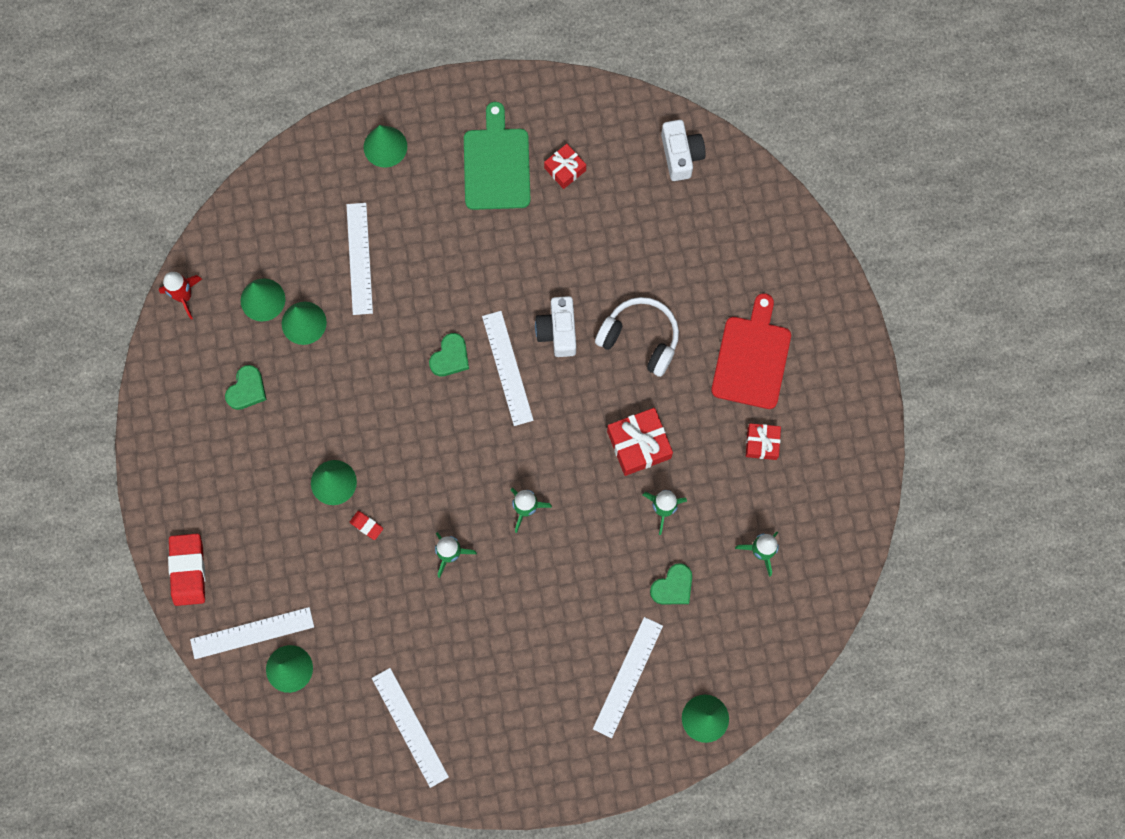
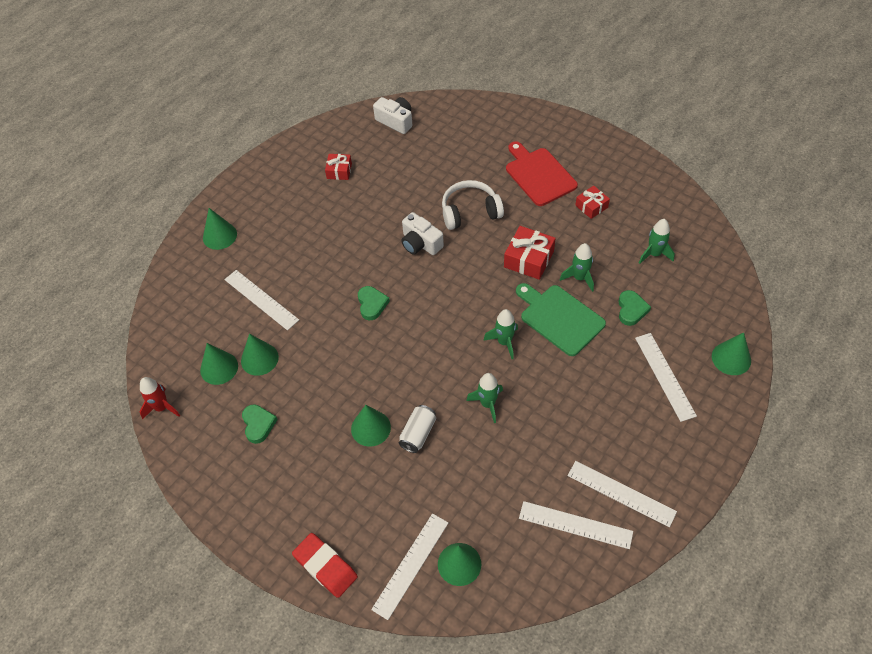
camera: 40 degrees left, 20 degrees down
red eraser [350,511,383,540] -> white can [399,405,436,453]
green cutting board [464,102,530,210] -> green cutting board moved to [516,283,606,356]
white ruler [482,311,534,426] -> white ruler moved to [568,461,677,527]

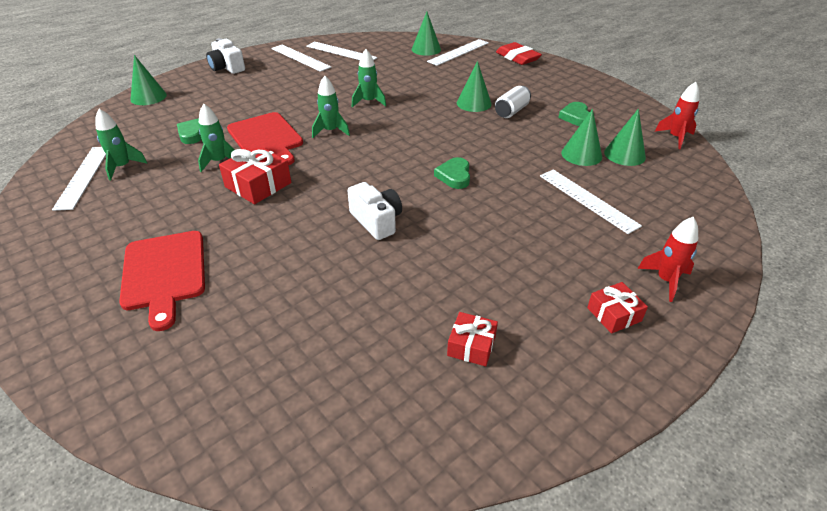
camera: 170 degrees left, 15 degrees down
green cone [203,208,237,250] -> red rocket [637,217,698,302]
white camera [373,97,412,134] -> white camera moved to [206,38,245,74]
white can [399,405,436,453] -> white can moved to [495,86,531,118]
white headphones [442,180,504,230] -> none
green cutting board [516,283,606,356] -> red cutting board [227,112,303,165]
red gift [575,186,610,219] -> red gift moved to [587,282,648,334]
white ruler [635,333,697,422] -> white ruler moved to [52,147,106,211]

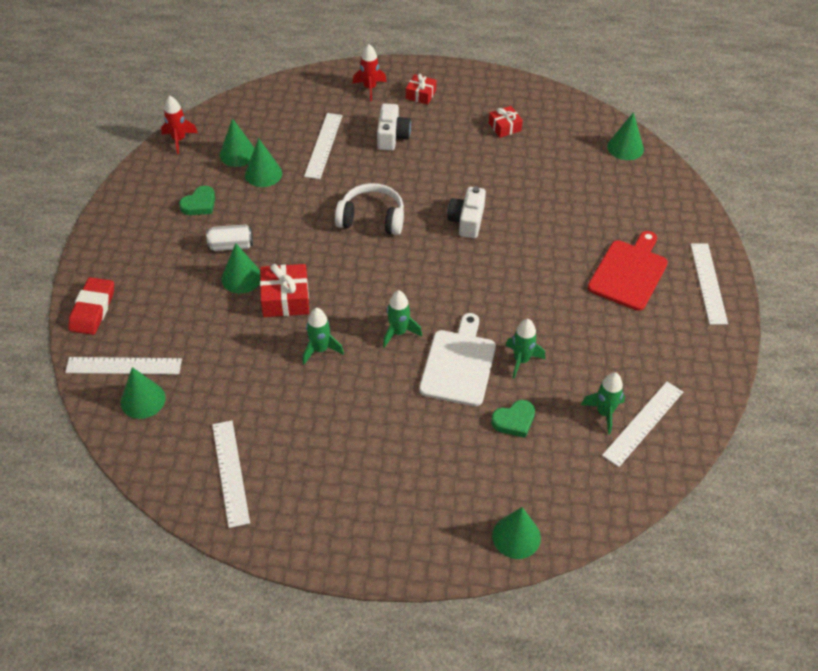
camera: 135 degrees left, 10 degrees up
white camera [206,38,245,74] -> white camera moved to [377,103,411,151]
red gift [219,145,291,204] -> red gift moved to [260,264,309,317]
red cutting board [227,112,303,165] -> white cutting board [419,313,496,406]
white ruler [271,45,331,72] -> white ruler moved to [691,243,728,325]
green heart [434,157,470,189] -> white headphones [335,183,404,235]
none -> green cone [607,112,644,160]

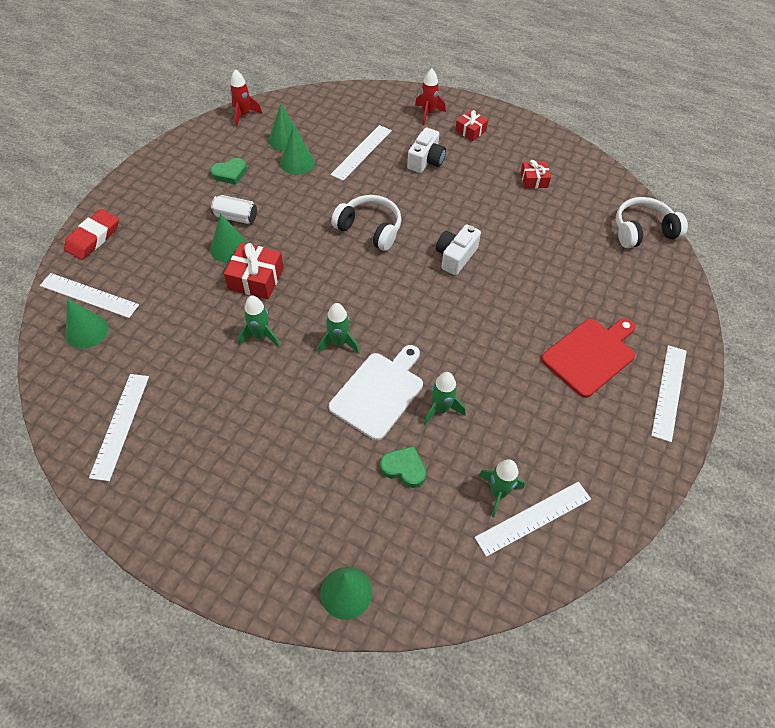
camera: 20 degrees right, 5 degrees up
green heart [491,400,535,438] -> green heart turned 150 degrees counterclockwise [380,446,426,488]
green cone [607,112,644,160] -> white headphones [616,197,688,248]

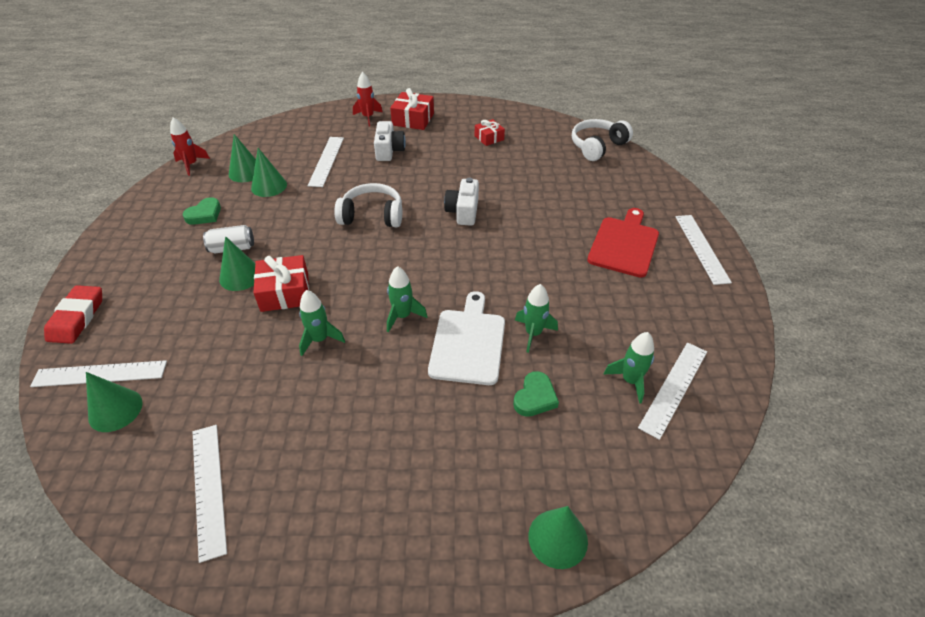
camera: 25 degrees left, 10 degrees down
green heart [380,446,426,488] -> green heart turned 120 degrees clockwise [513,371,559,417]
red gift [455,110,488,141] -> red gift [390,88,434,130], size x1.60

